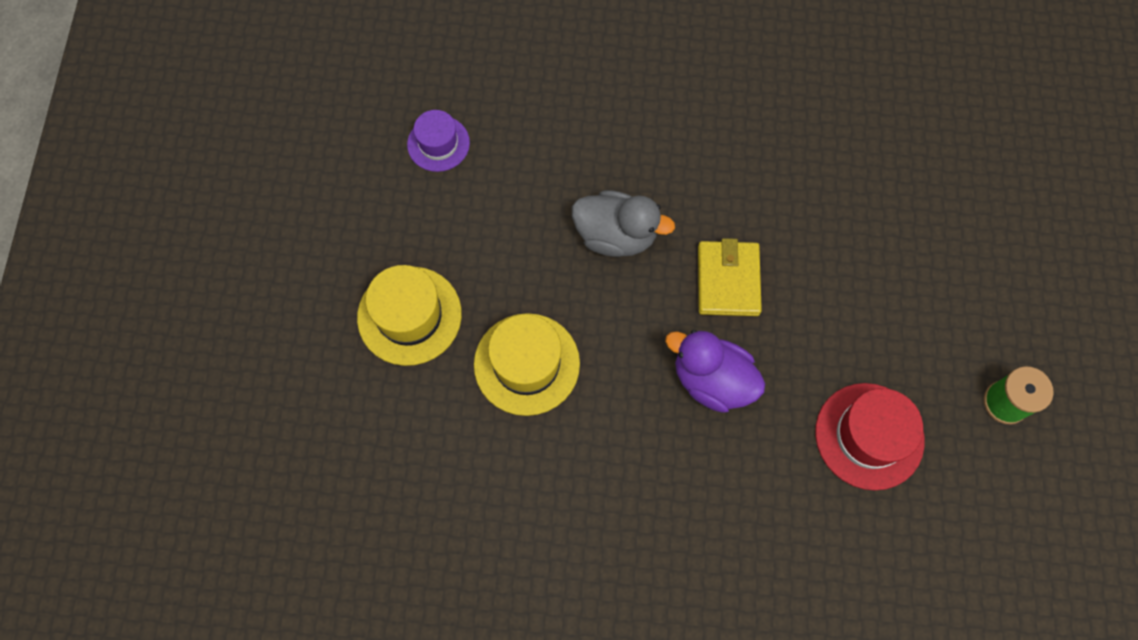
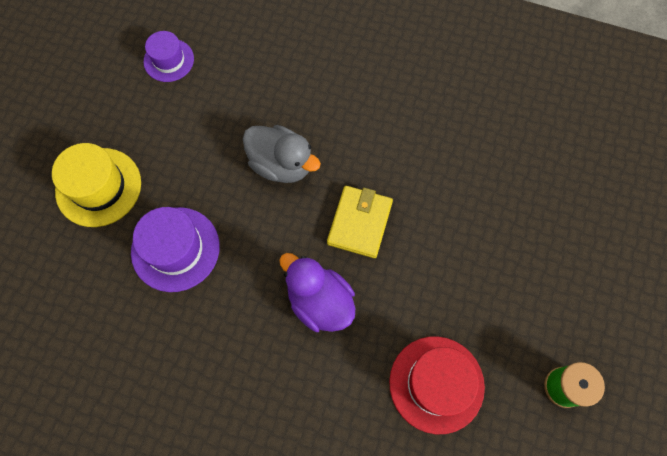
camera: 15 degrees right, 0 degrees up
yellow hat [474,313,580,416] -> purple hat [131,207,220,292]

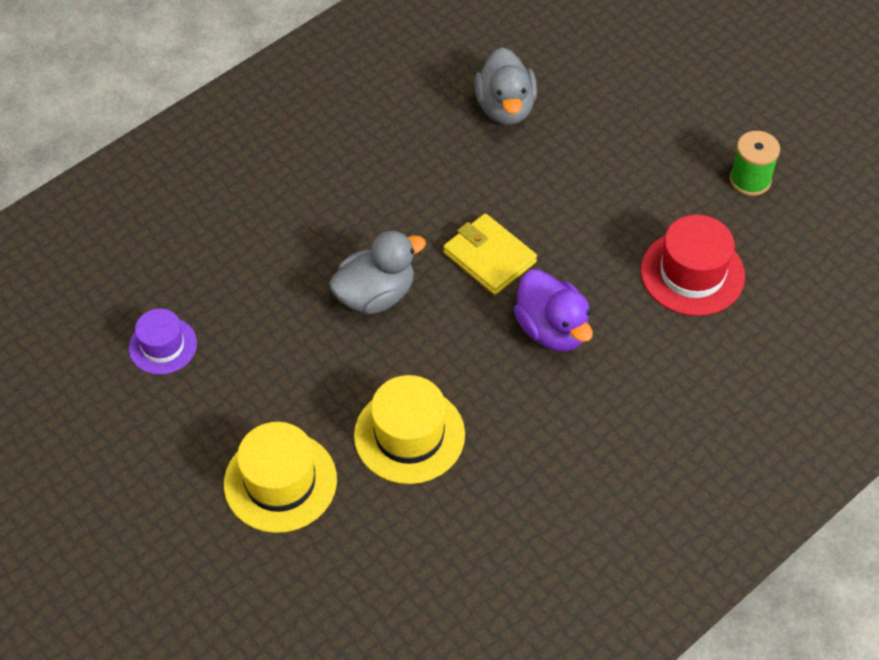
camera: 60 degrees left, 15 degrees down
purple hat [131,207,220,292] -> yellow hat [354,375,465,484]
purple duck [279,253,355,332] -> purple duck turned 105 degrees counterclockwise [513,269,593,352]
none -> grey duck [474,47,537,125]

